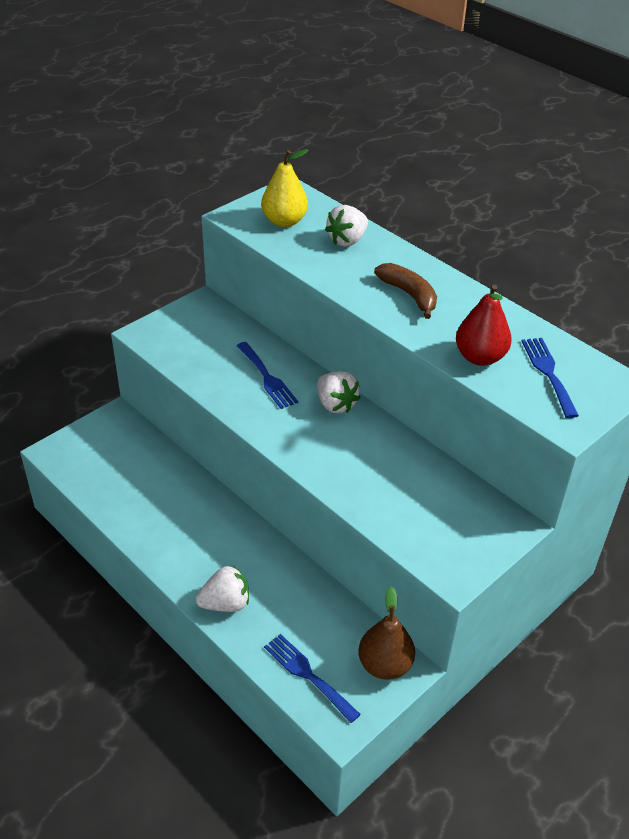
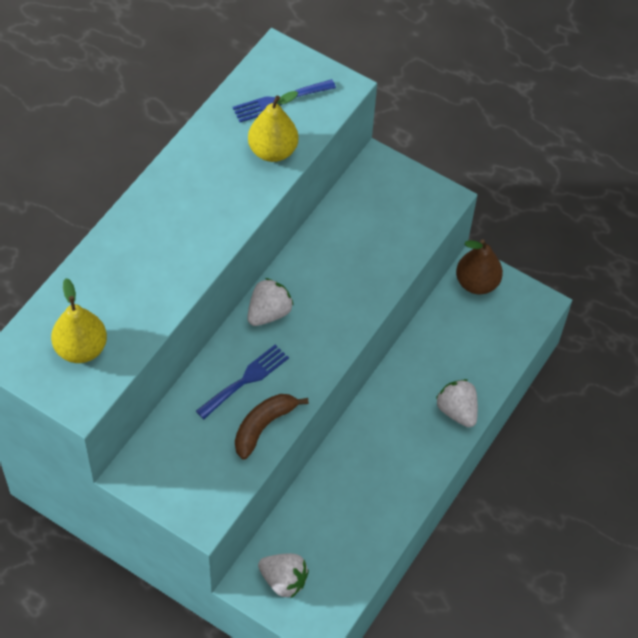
camera: 105 degrees left, 15 degrees up
blue fork [264,634,361,723] -> none
white strawberry [325,205,368,247] -> white strawberry moved to [258,553,309,598]
brown banana [374,263,437,319] -> brown banana moved to [235,394,309,460]
red pear [456,284,512,366] -> yellow pear [248,91,298,162]

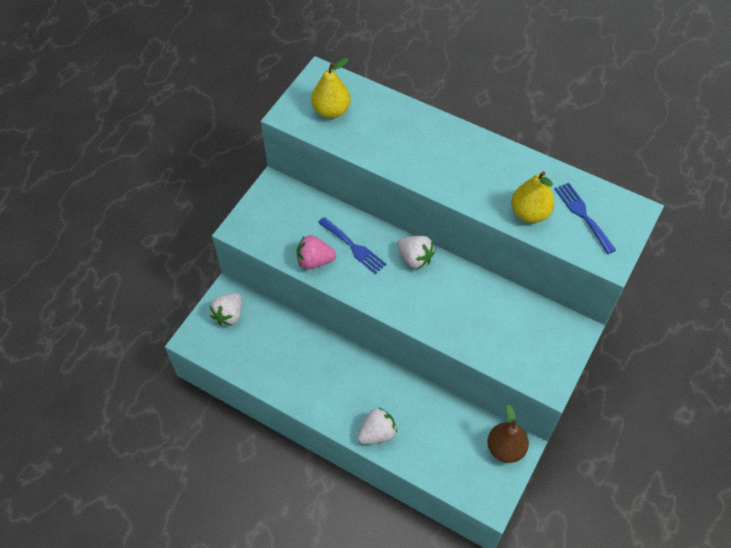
camera: 90 degrees right, 0 degrees up
brown banana [235,394,309,460] -> pink strawberry [297,235,336,269]

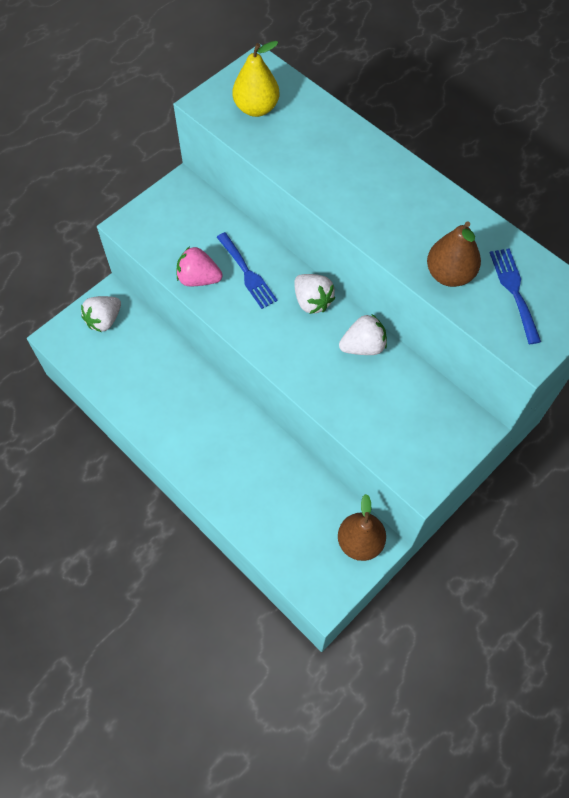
camera: 15 degrees right, 5 degrees up
white strawberry [358,407,397,444] -> white strawberry moved to [339,314,387,355]
yellow pear [511,171,555,223] -> brown pear [427,221,481,287]

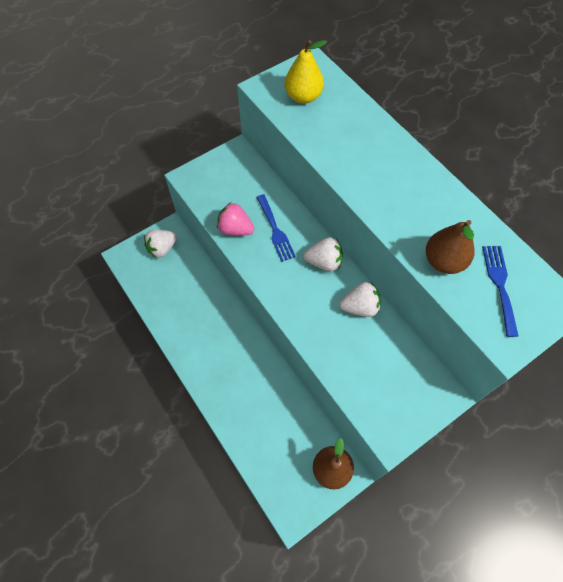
camera: 10 degrees right, 0 degrees up
white strawberry [294,274,335,314] -> white strawberry turned 60 degrees counterclockwise [304,237,343,271]

